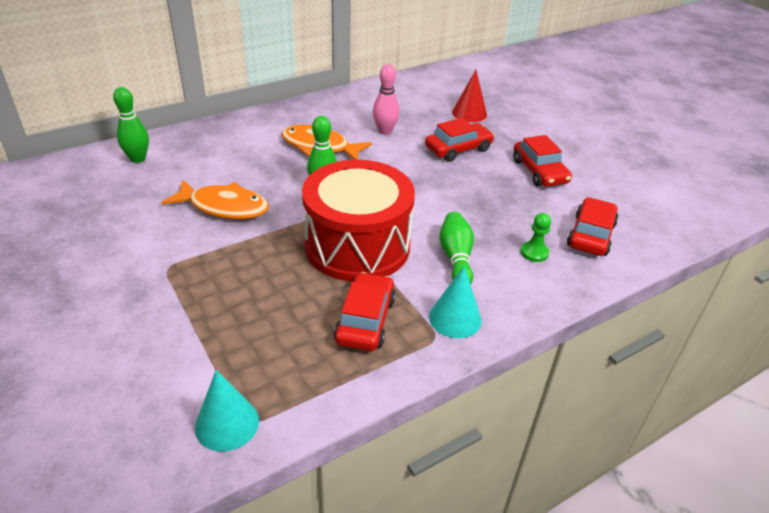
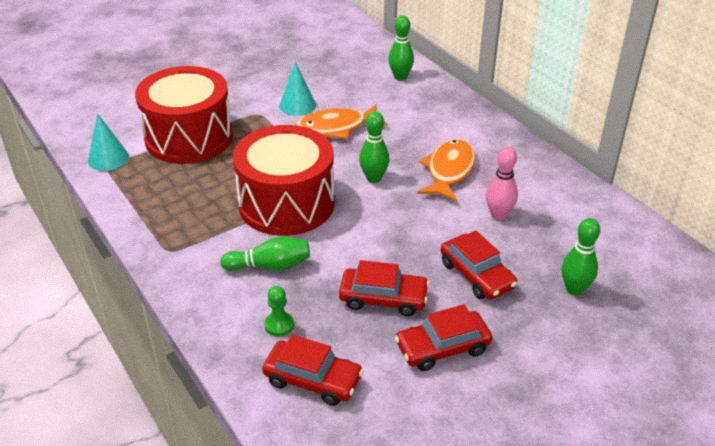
camera: 90 degrees right, 0 degrees up
orange fish [162,180,269,219] -> orange fish turned 60 degrees clockwise [296,105,388,139]
red car [334,272,396,351] -> red car moved to [339,260,430,316]
turquoise cone [429,266,482,338] -> turquoise cone moved to [279,62,316,116]
red cone [452,70,487,122] -> green bowling pin [562,218,600,295]
none -> red drum [135,66,233,164]

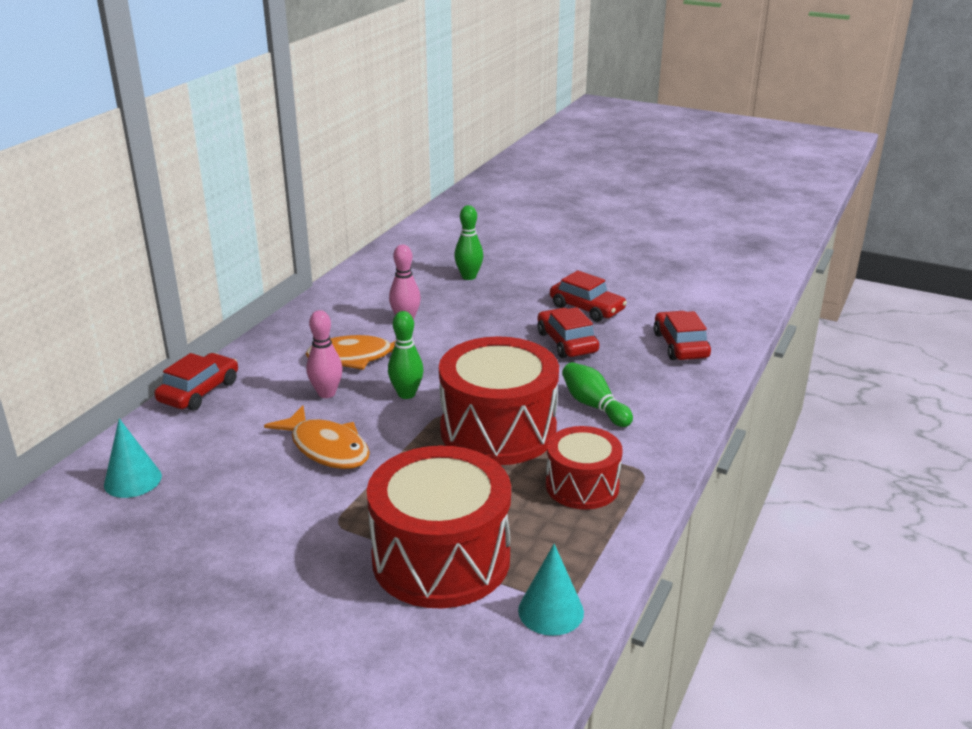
camera: 120 degrees left, 10 degrees down
green pawn [264,286,294,336] -> none
turquoise cone [279,62,316,116] -> turquoise cone moved to [104,418,162,498]
green bowling pin [388,15,414,81] -> none
red car [440,231,517,300] -> red car moved to [154,353,238,410]
none -> pink bowling pin [306,310,343,398]
none -> red drum [546,426,623,509]

